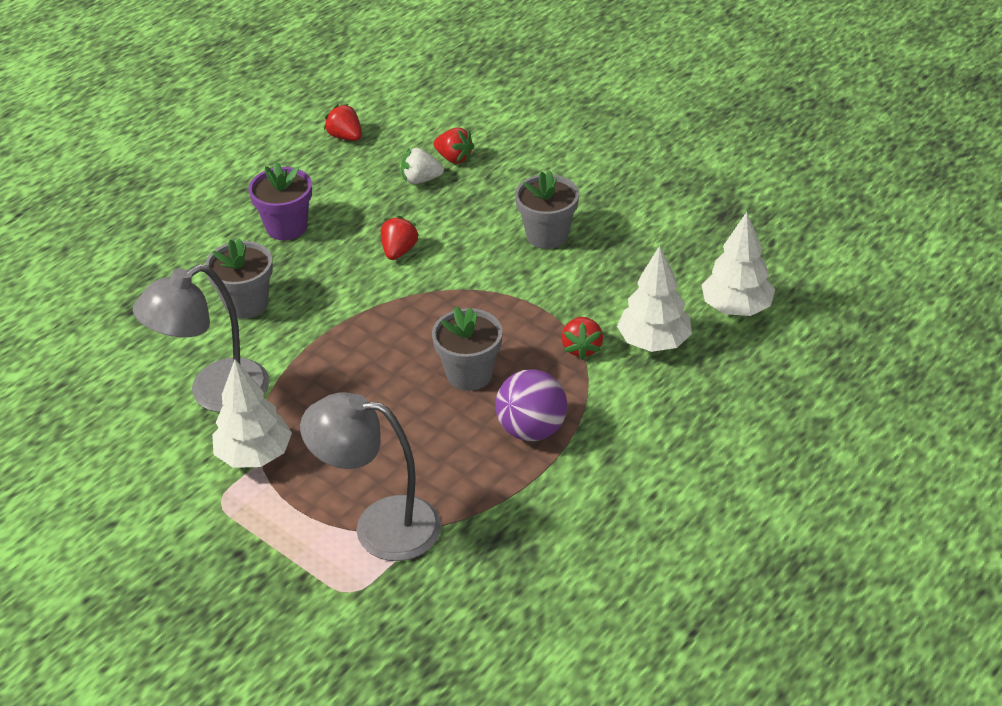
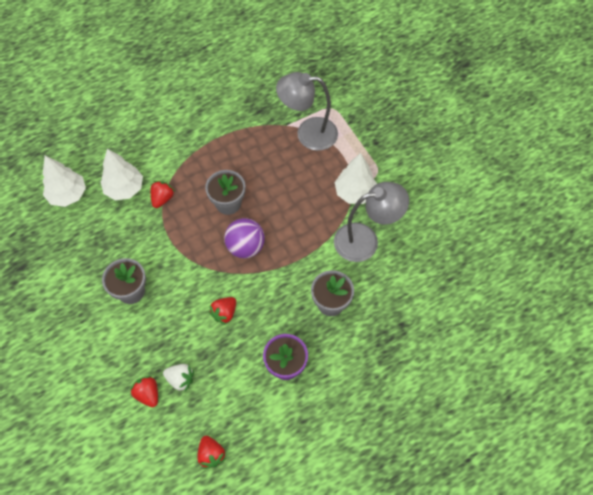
camera: 160 degrees left, 20 degrees up
grey lamp [300,392,441,561] -> grey lamp turned 150 degrees clockwise [276,72,338,151]
purple ball [495,369,567,441] -> purple ball moved to [224,218,265,258]

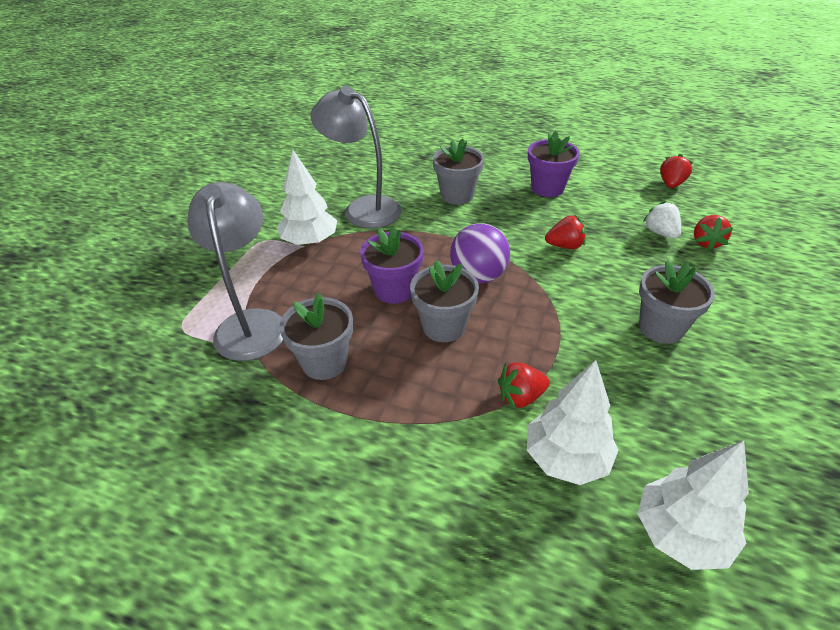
camera: 130 degrees left, 20 degrees down
grey lamp [276,72,338,151] -> grey lamp turned 150 degrees counterclockwise [187,182,283,361]
none -> grey flower pot [279,293,353,380]
none -> purple flower pot [360,227,424,304]

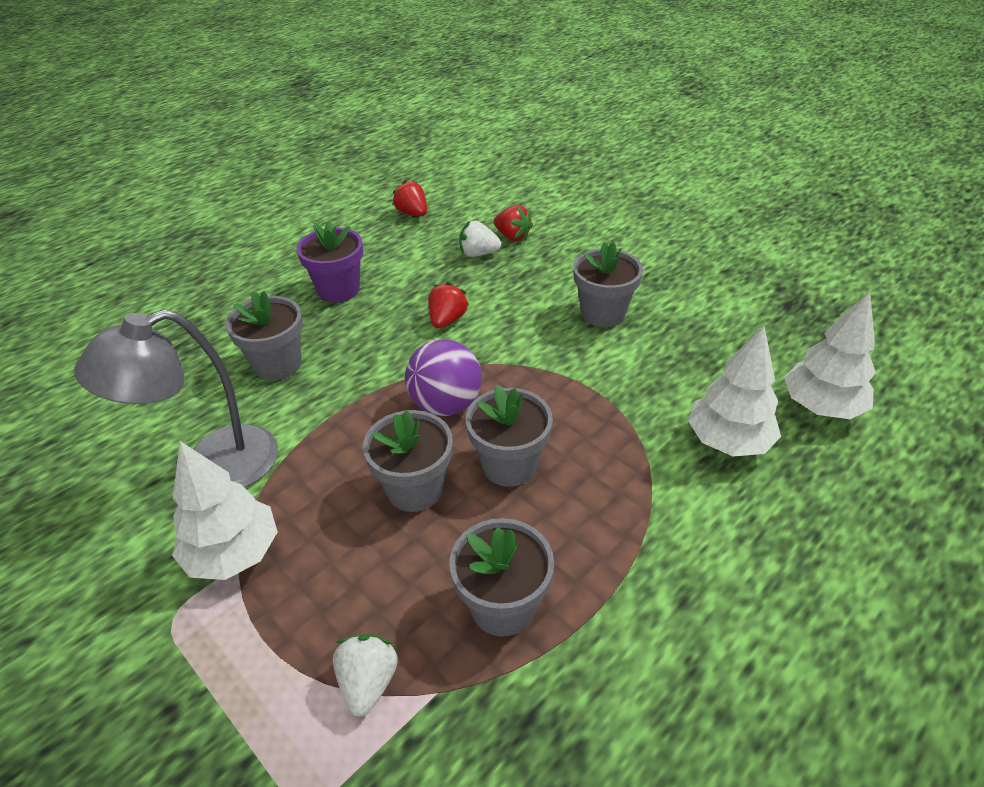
camera: 65 degrees left, 0 degrees up
grey lamp [187,182,283,361] -> white strawberry [333,634,398,717]
purple flower pot [360,227,424,304] -> grey flower pot [363,410,453,512]
red strawberry [498,363,550,408] -> none

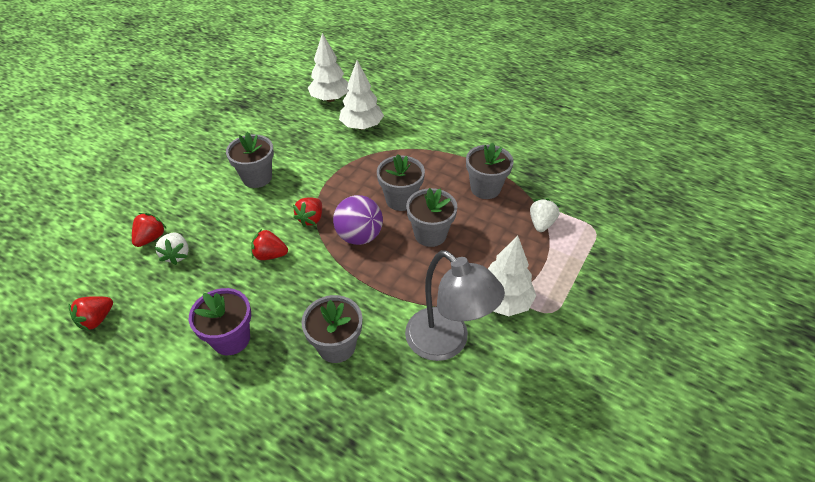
camera: 105 degrees left, 5 degrees up
white strawberry [333,634,398,717] -> white strawberry turned 120 degrees clockwise [530,198,560,232]
none -> red strawberry [293,197,322,227]

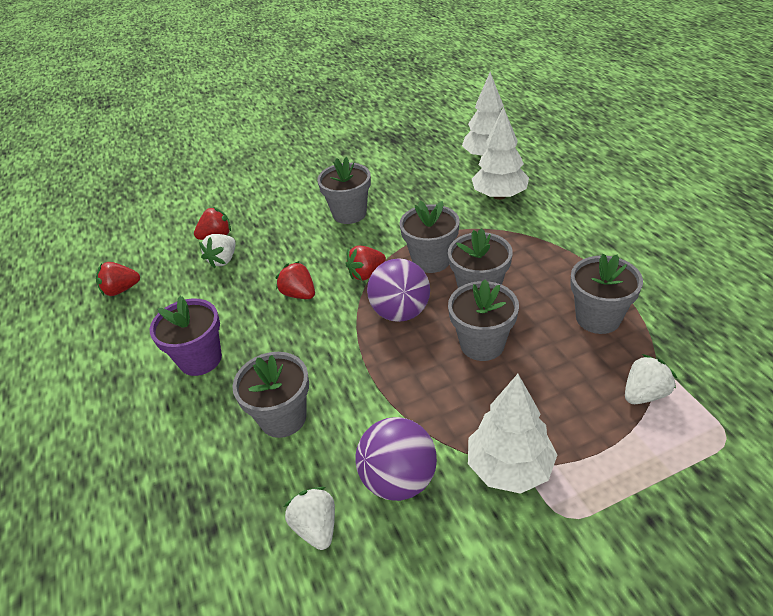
camera: 40 degrees right, 5 degrees down
grey lamp [405,250,505,361] -> purple ball [355,417,437,501]
none -> white strawberry [284,487,335,550]
none -> grey flower pot [400,200,460,273]

